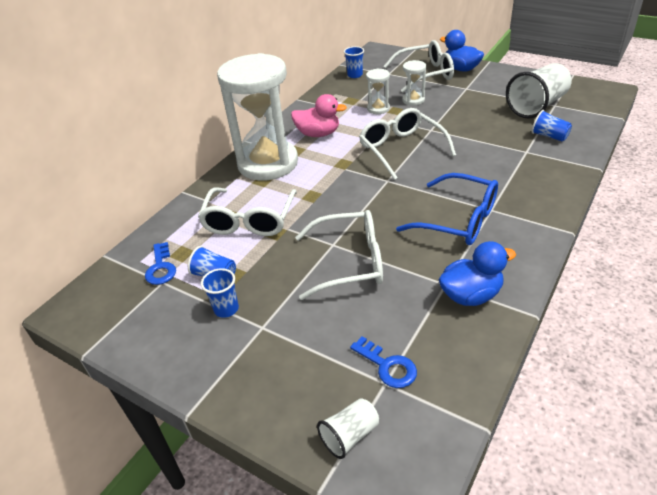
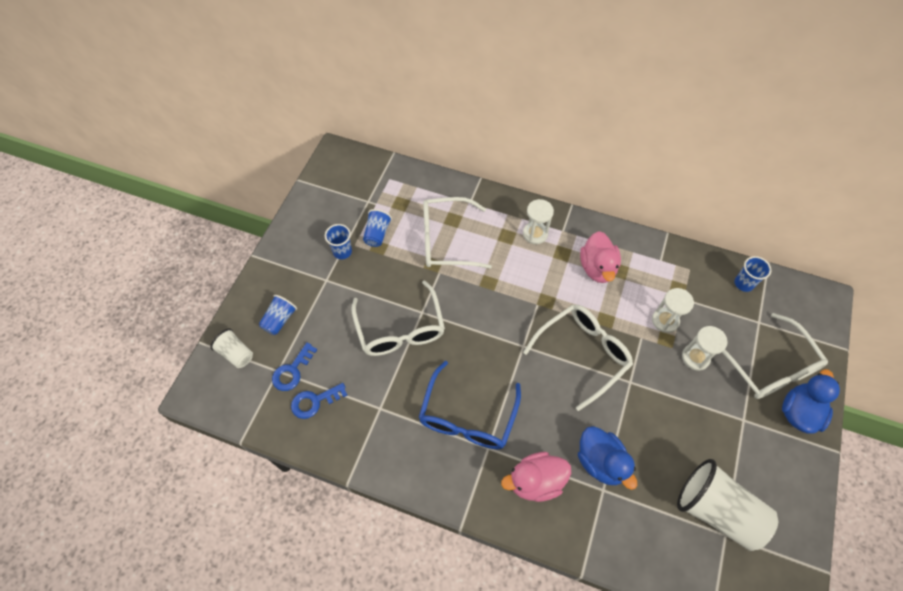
camera: 75 degrees right, 20 degrees up
blue key [145,242,176,285] -> blue key moved to [291,383,347,419]
white hourglass [217,53,298,181] -> white hourglass [523,199,554,244], size x0.41
blue duck [439,241,516,306] -> blue duck moved to [578,426,637,490]
blue cup [531,110,572,141] -> blue cup moved to [259,295,297,335]
none -> pink duck [501,452,571,502]

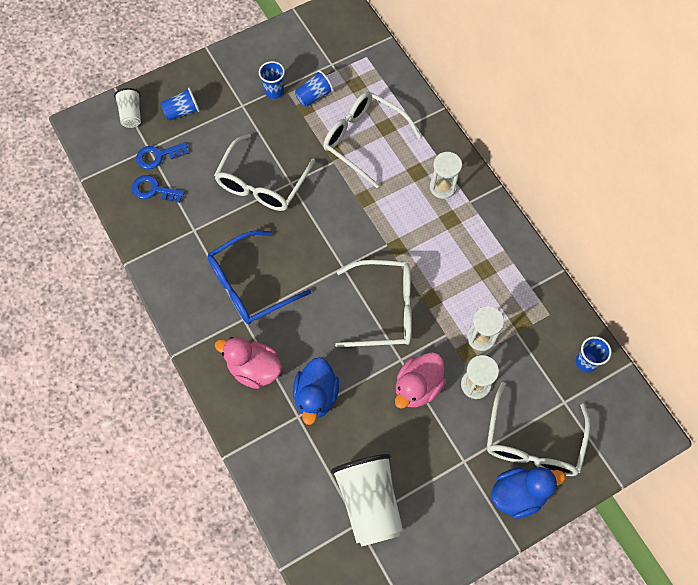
camera: 40 degrees right, 5 degrees up
pink duck [580,231,621,283] -> pink duck moved to [395,352,446,408]

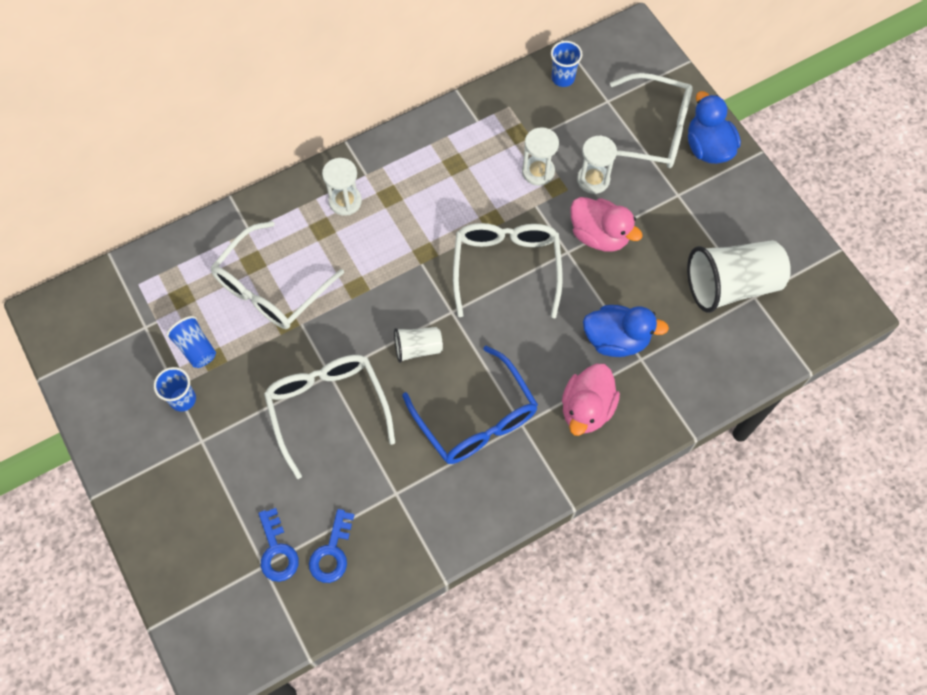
camera: 90 degrees left, 0 degrees up
white cup [114,88,141,128] -> white cup moved to [394,327,443,363]
blue cup [161,88,200,120] -> none
white glasses [214,134,315,211] -> white glasses turned 135 degrees counterclockwise [264,355,395,479]

